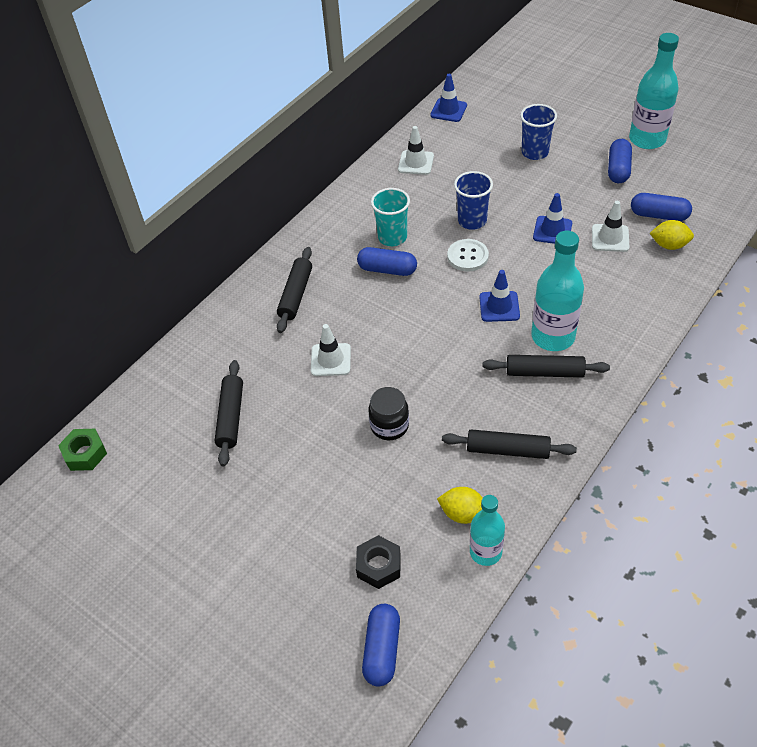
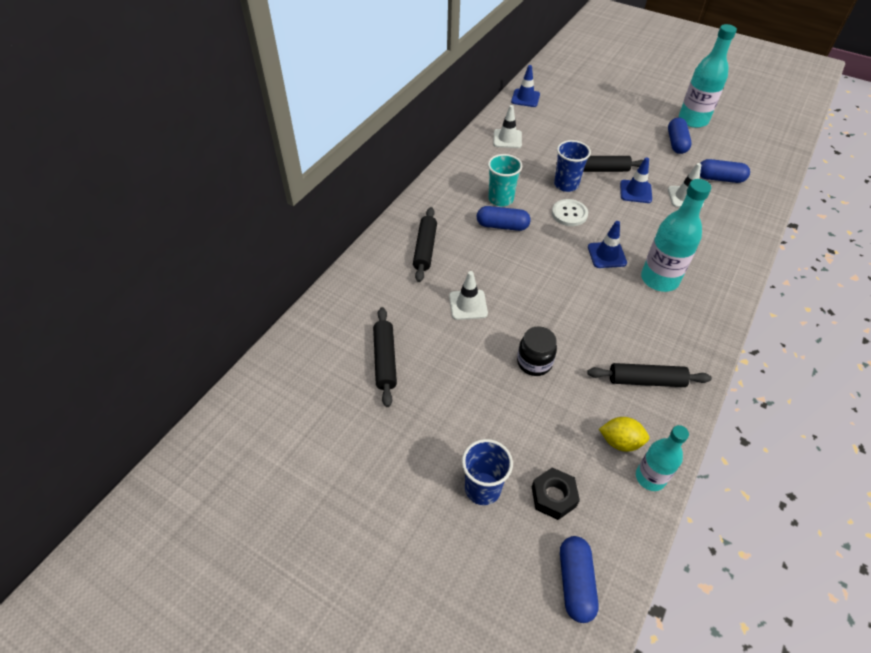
camera: 10 degrees left, 0 degrees up
green nut [58,429,107,471] -> none
black rolling pin [483,355,610,378] -> black rolling pin moved to [556,156,643,172]
blue cup [520,104,557,160] -> blue cup moved to [462,439,513,505]
yellow lemon [650,220,694,250] -> none

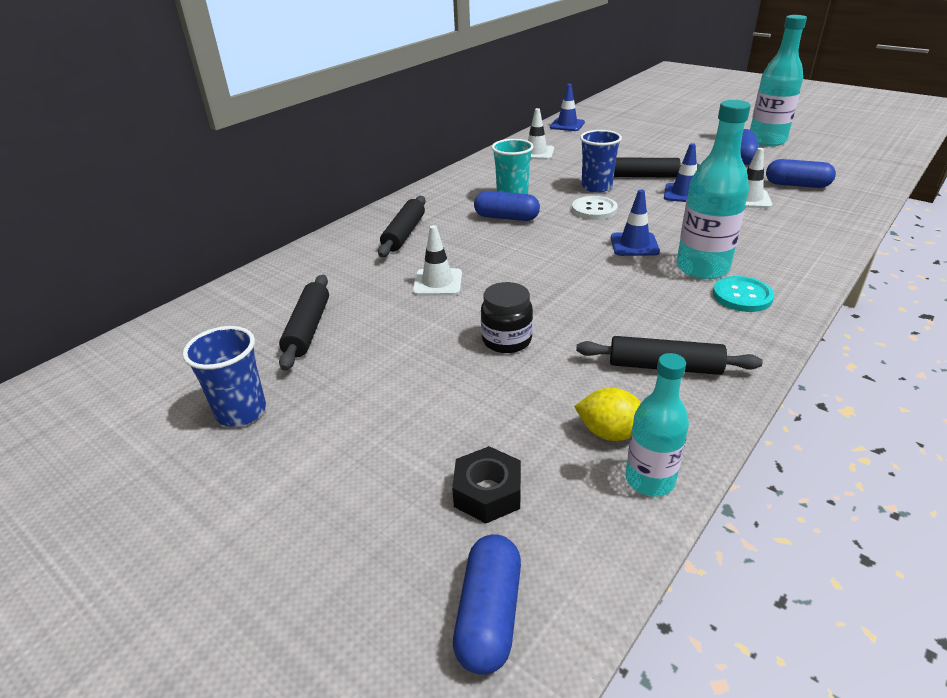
camera: 10 degrees right, 15 degrees down
blue cup [462,439,513,505] -> blue cup moved to [182,326,266,427]
none -> turquoise button [713,276,774,312]

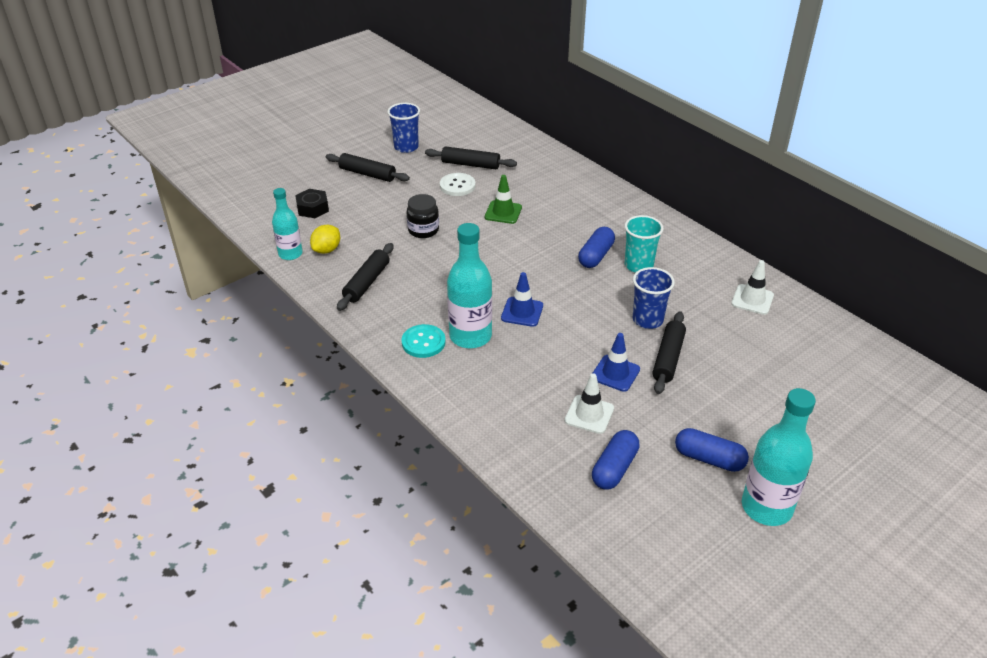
camera: 100 degrees right, 5 degrees up
black rolling pin [378,196,426,257] -> black rolling pin moved to [326,153,410,182]
white traffic cone [412,225,462,296] -> green traffic cone [485,175,522,224]
blue capsule [453,534,521,675] -> none
blue traffic cone [550,84,585,131] -> none
white button [572,196,618,220] -> white button moved to [440,173,475,196]

